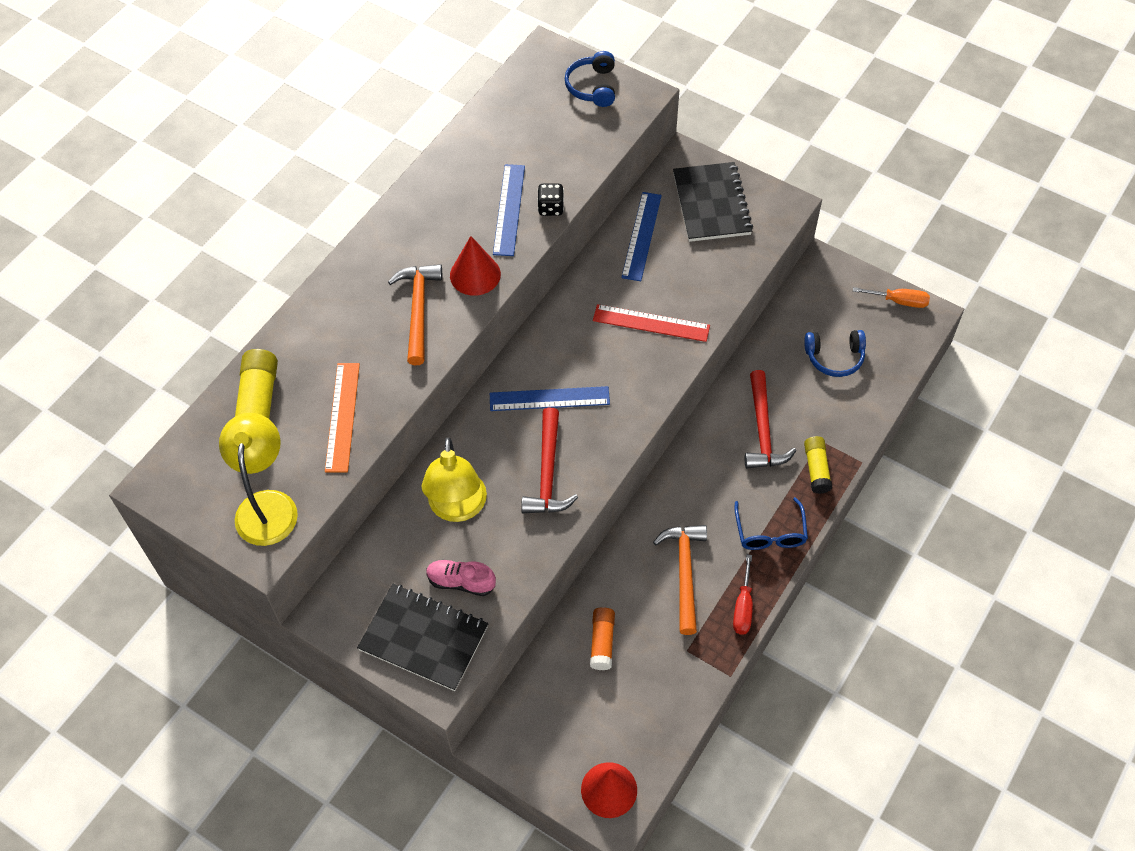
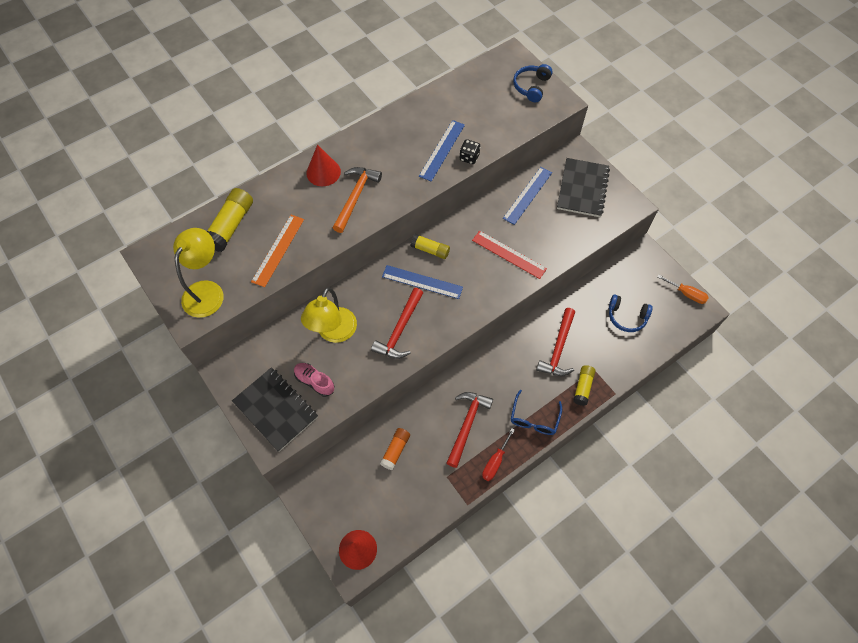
camera: 20 degrees right, 5 degrees up
red cone [450,236,501,296] -> red cone moved to [307,145,341,186]
orange hammer [653,525,707,635] -> red hammer [447,392,493,468]
none -> yellow glue stick [411,234,450,259]

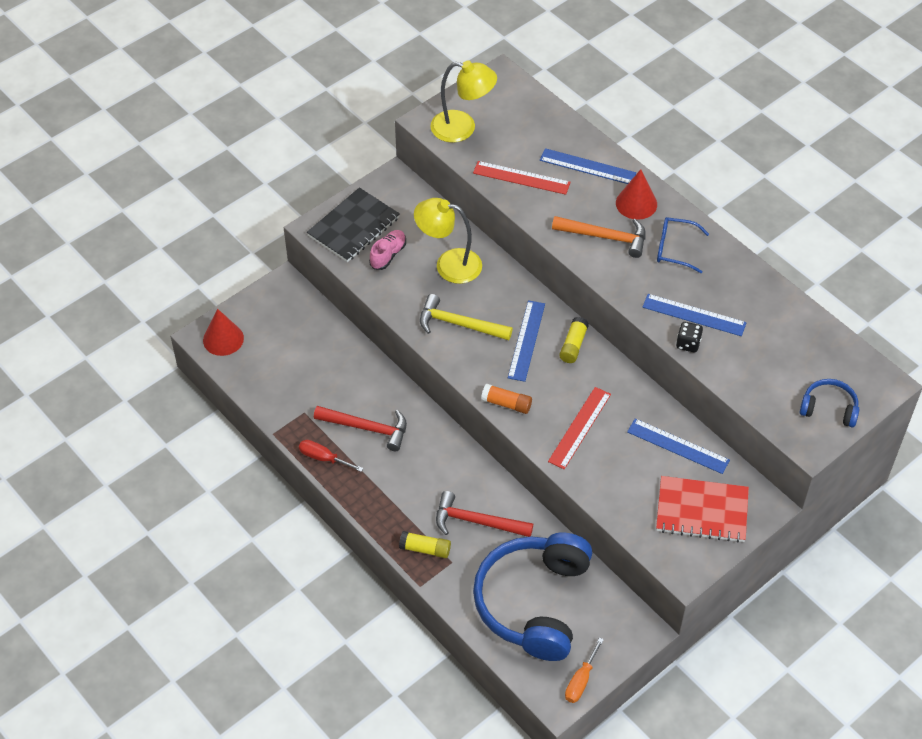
camera: 85 degrees right, 10 degrees down
yellow glue stick [207,188,253,252] -> none
orange ruler [251,215,304,287] -> red ruler [473,161,571,195]
red hammer [371,288,423,359] -> yellow hammer [420,294,513,340]
orange glue stick [380,428,410,470] -> orange glue stick moved to [481,384,532,414]
blue glasses [511,389,562,435] -> blue glasses moved to [657,217,709,273]
black notebook [557,158,610,217] -> red notebook [656,476,749,543]
blue headphones [609,295,653,332] -> blue headphones [473,533,592,661], size x2.22
none -> blue ruler [540,148,636,184]

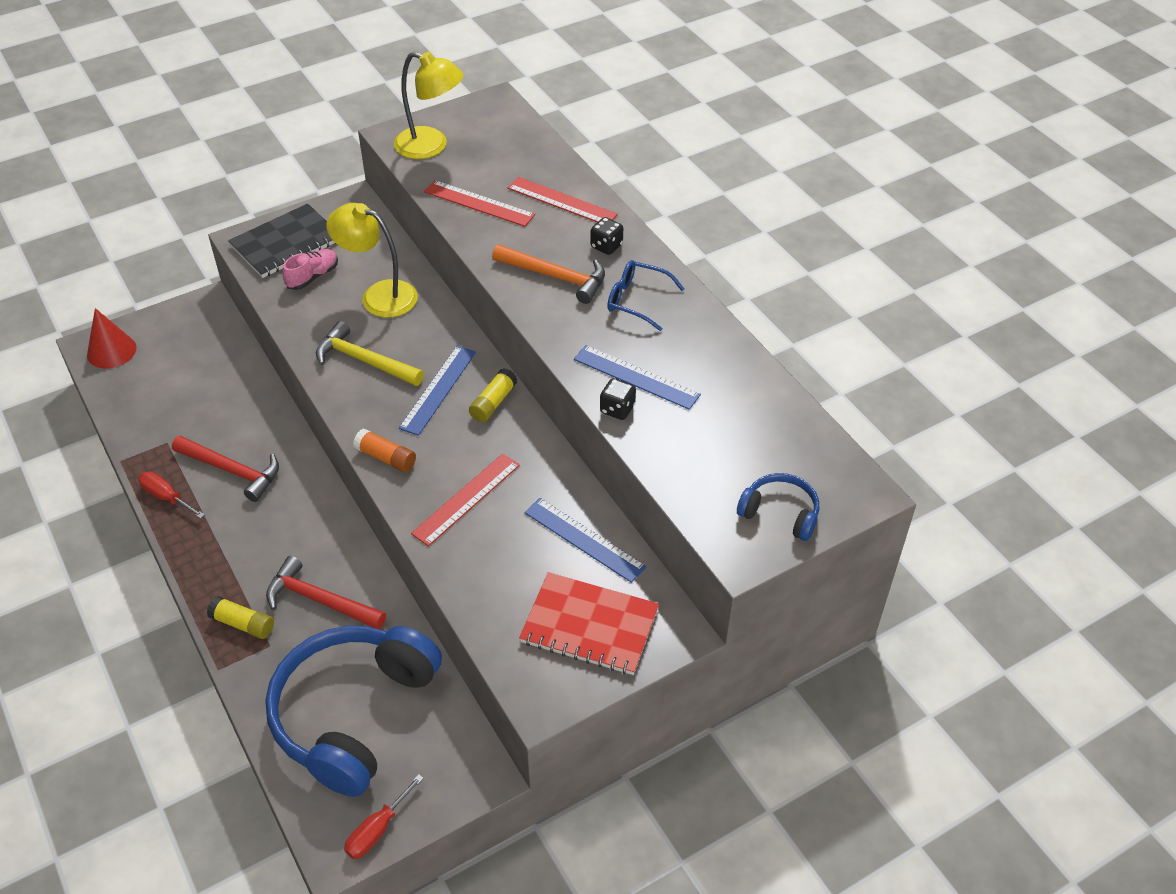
camera: 10 degrees right, 5 degrees down
blue ruler [540,148,636,184] -> red ruler [507,177,618,222]
orange screwdriver [565,637,604,703] -> red screwdriver [344,774,424,859]
red cone [616,169,657,220] -> black dice [590,217,623,255]

